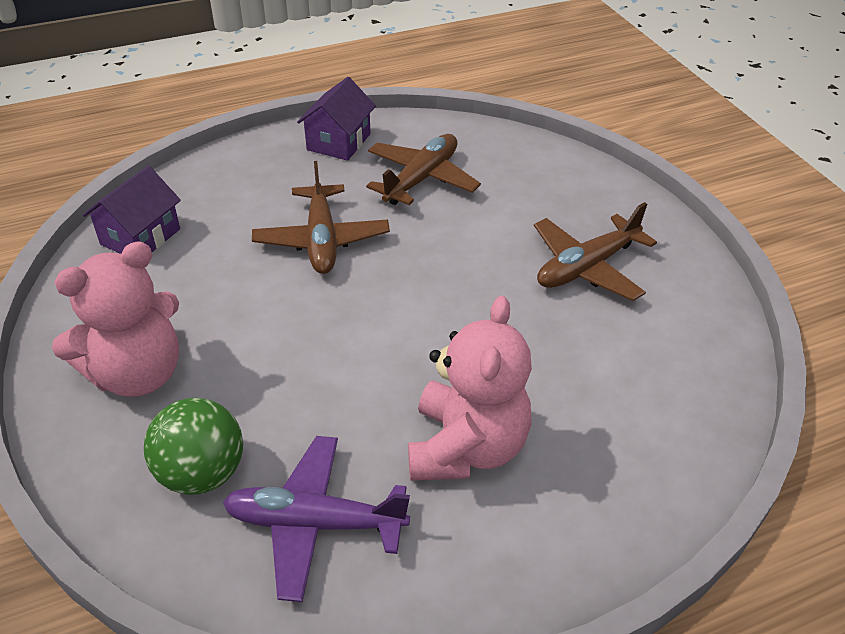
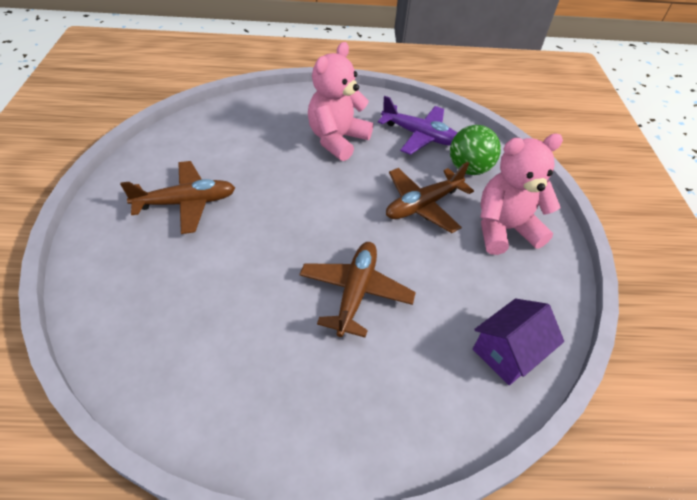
camera: 160 degrees left, 5 degrees up
purple house [297,77,376,161] -> none
brown plane [366,134,481,205] -> brown plane moved to [386,162,474,233]

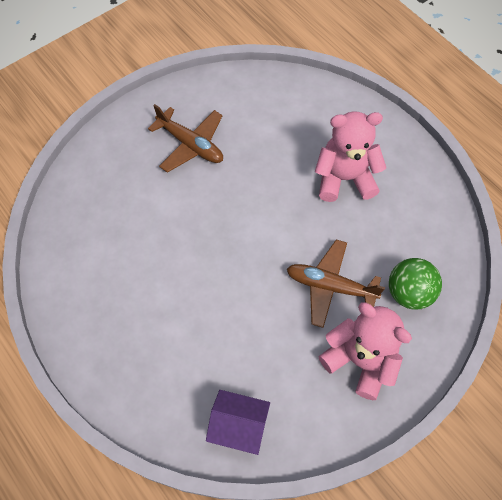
camera: 55 degrees right, 15 degrees up
brown plane [299,242,416,338] -> none
purple plane [378,96,457,155] -> none

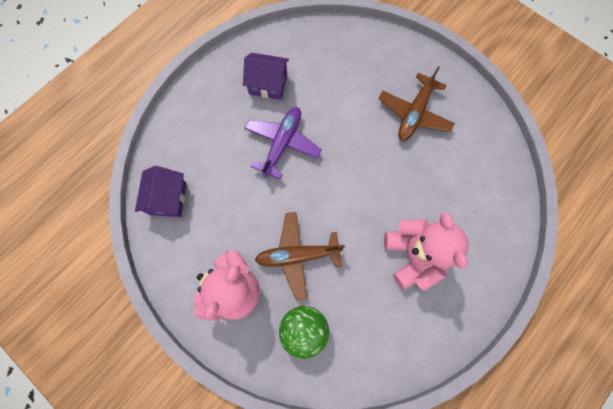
camera: 80 degrees right, 10 degrees up
brown plane [287,240,385,328] -> brown plane turned 105 degrees counterclockwise [255,212,345,300]
none -> purple house [243,53,289,100]
none -> purple plane [244,107,322,180]

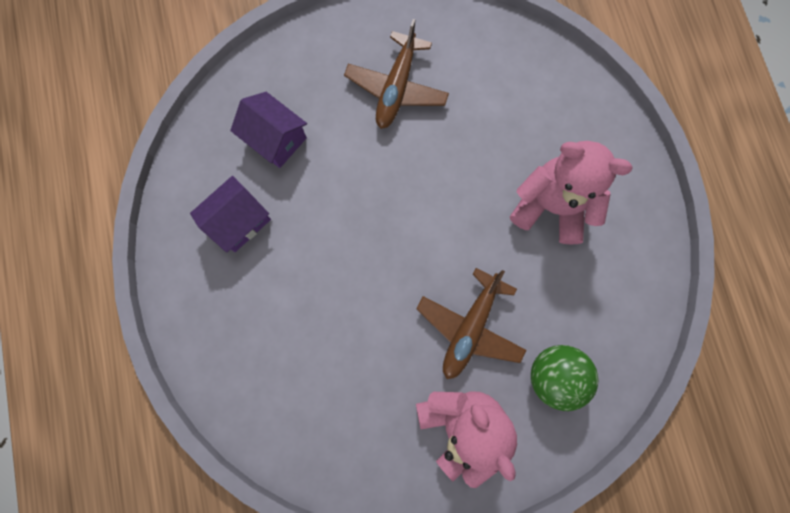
camera: 55 degrees left, 5 degrees up
purple house [135,166,187,217] -> purple house moved to [230,92,307,168]
purple plane [244,107,322,180] -> none
brown plane [378,66,455,141] -> brown plane turned 45 degrees clockwise [344,19,449,129]

